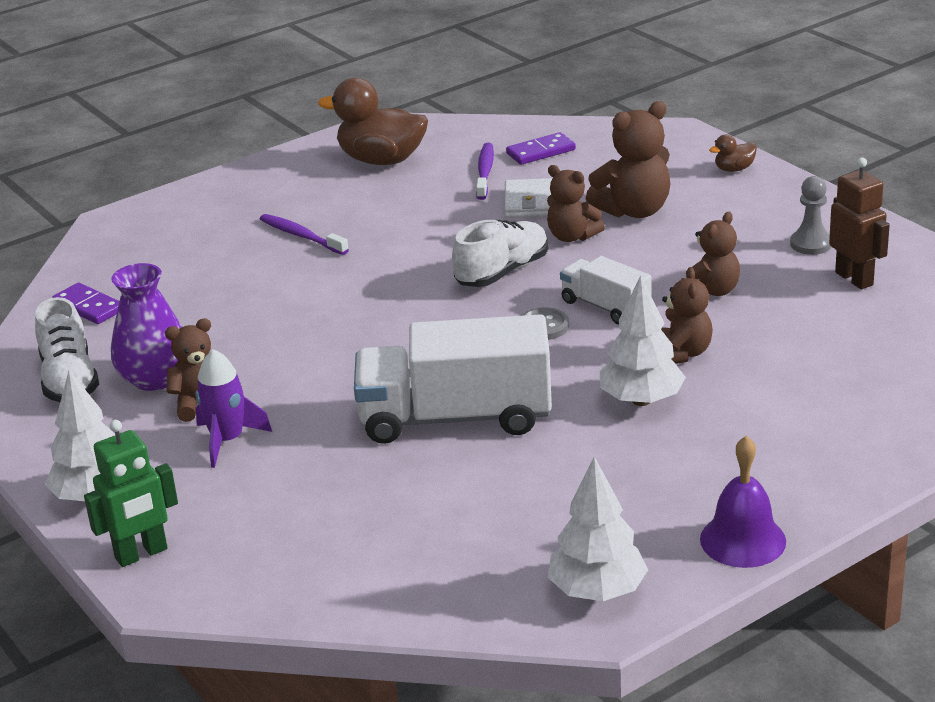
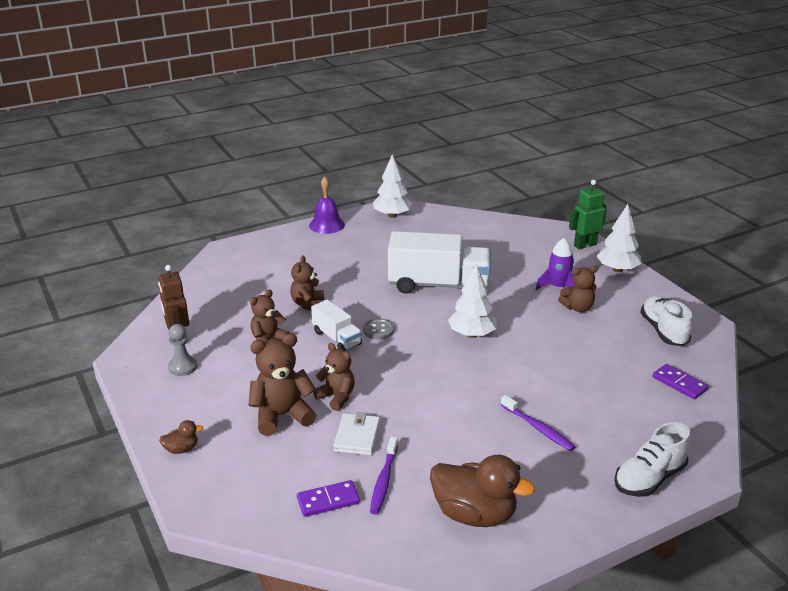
camera: 175 degrees left, 0 degrees up
purple vase [111,263,182,391] -> none
white shoe [452,220,548,287] -> white shoe moved to [615,422,691,497]
white tree [600,275,686,406] -> white tree moved to [448,264,497,338]

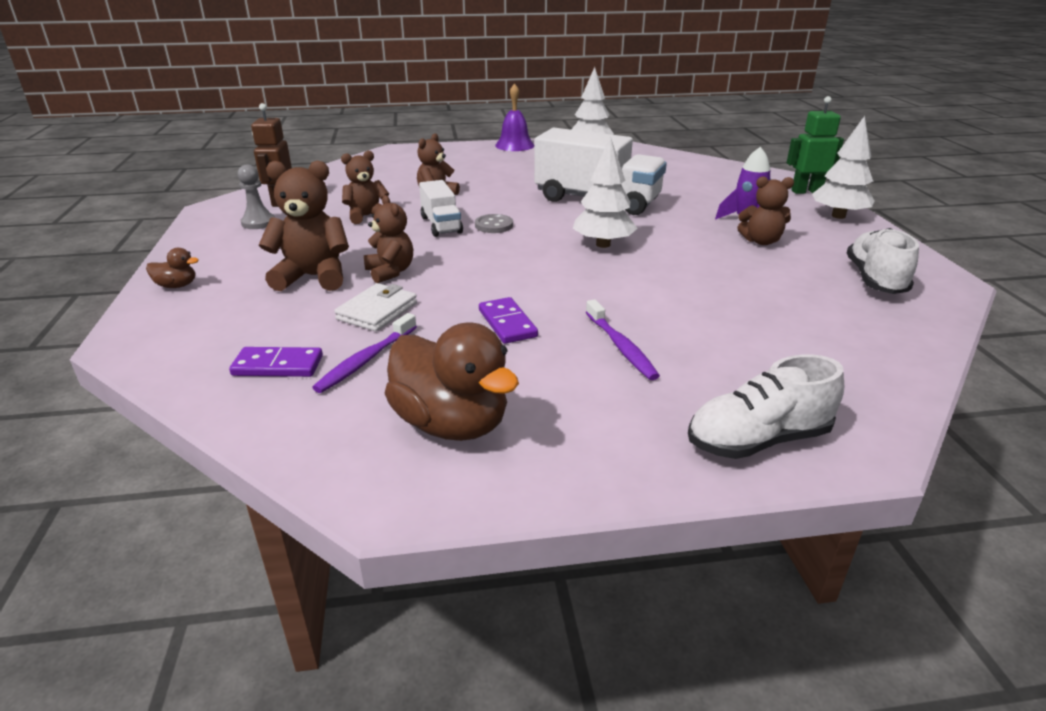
camera: 20 degrees right, 0 degrees up
purple domino [653,364,709,399] -> purple domino moved to [479,297,538,344]

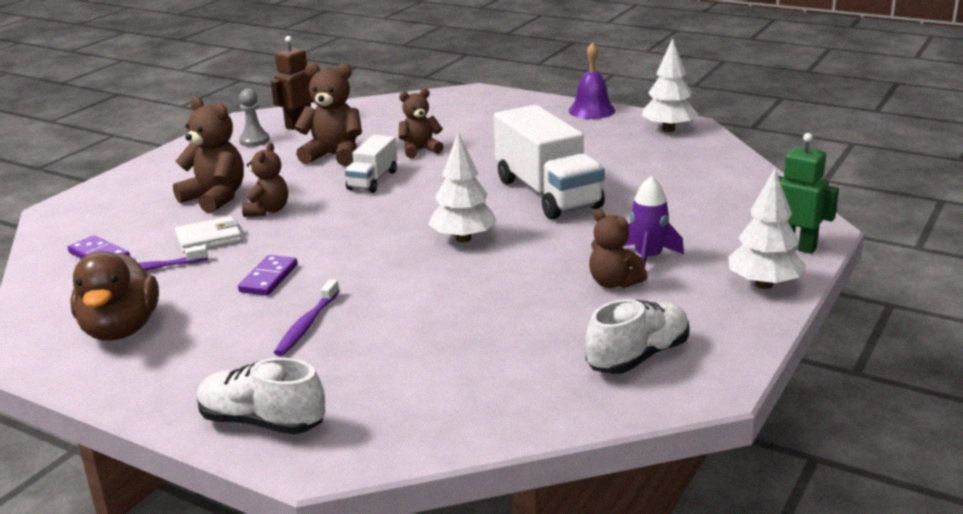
camera: 40 degrees right, 5 degrees down
brown duck [146,248,199,288] -> none
brown teddy bear [341,151,389,224] -> brown teddy bear [294,63,362,166], size x1.51
grey button [475,214,513,233] -> none

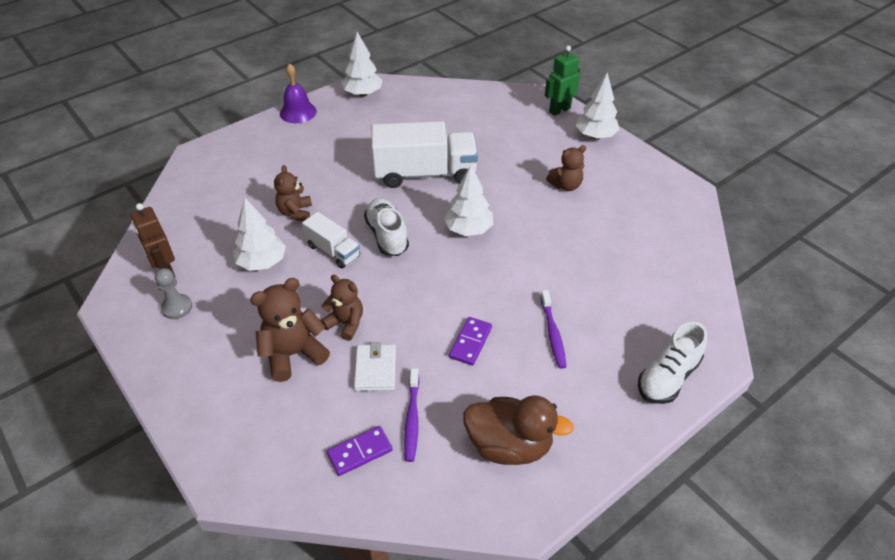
camera: 70 degrees left, 20 degrees up
purple domino [238,255,298,295] -> purple domino turned 75 degrees clockwise [449,317,492,366]
purple toothbrush [274,279,339,356] -> purple toothbrush turned 45 degrees clockwise [540,290,566,369]
brown teddy bear [294,63,362,166] -> white tree [233,198,286,271]
white shoe [585,299,690,374] -> white shoe moved to [364,198,409,256]
purple rocket [622,176,684,268] -> none

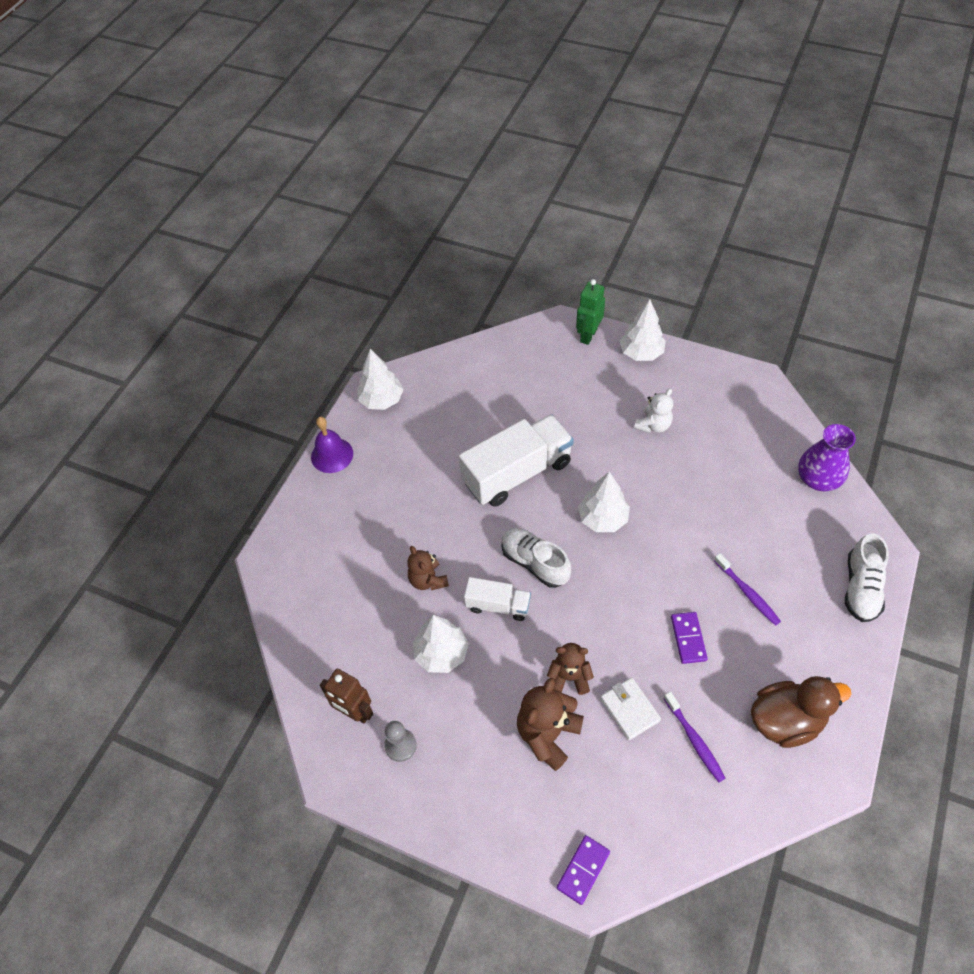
camera: 25 degrees left, 10 degrees up
purple domino [327,426,393,476] -> purple domino moved to [557,835,610,905]
brown teddy bear [546,145,586,191] -> white teddy bear [634,388,673,433]
none -> purple vase [798,424,856,491]

